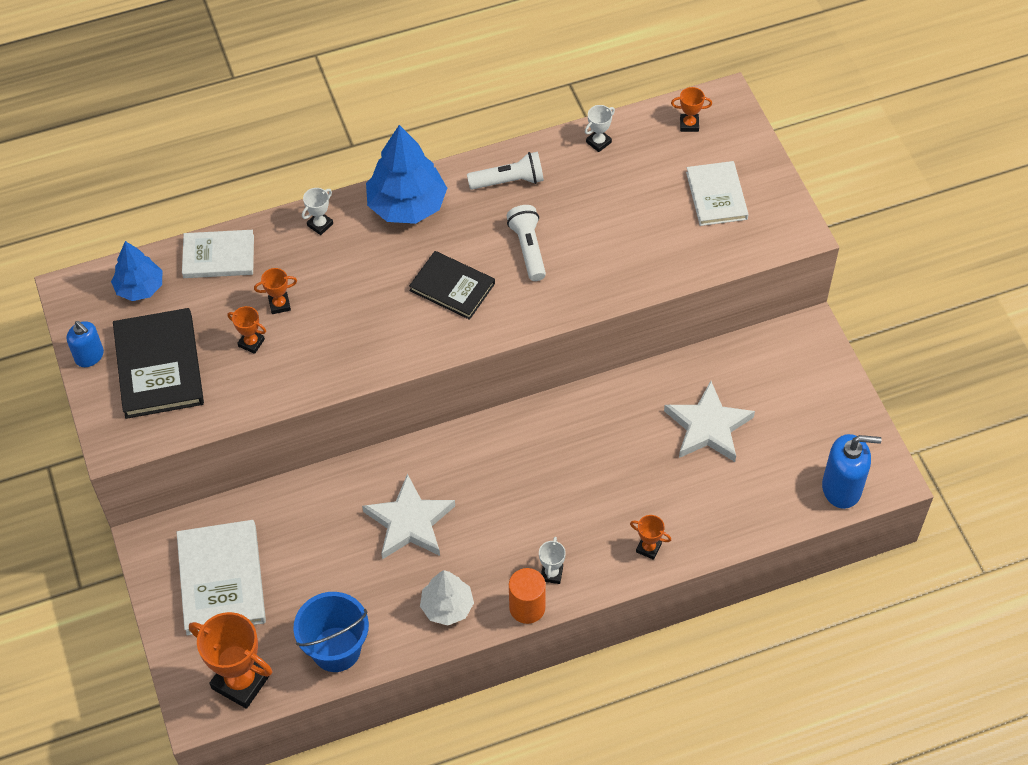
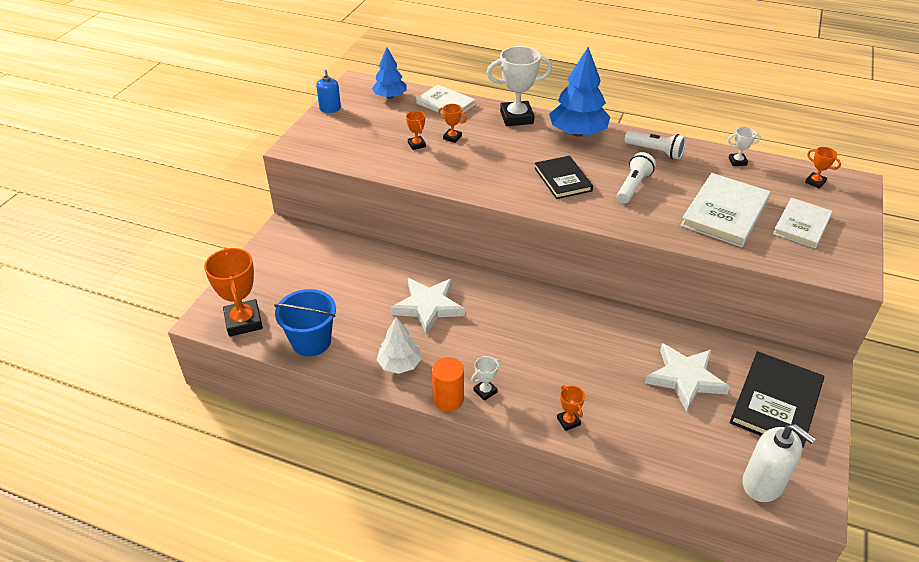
camera: 40 degrees right, 15 degrees down
black book [113,308,204,419] -> black book moved to [730,351,824,449]
white book [176,520,266,636] -> white book moved to [680,173,771,247]
white trophy [302,188,333,235] -> white trophy [487,46,552,126], size x2.11
blue soap dispenser [822,434,882,509] -> white soap dispenser [743,424,816,502]

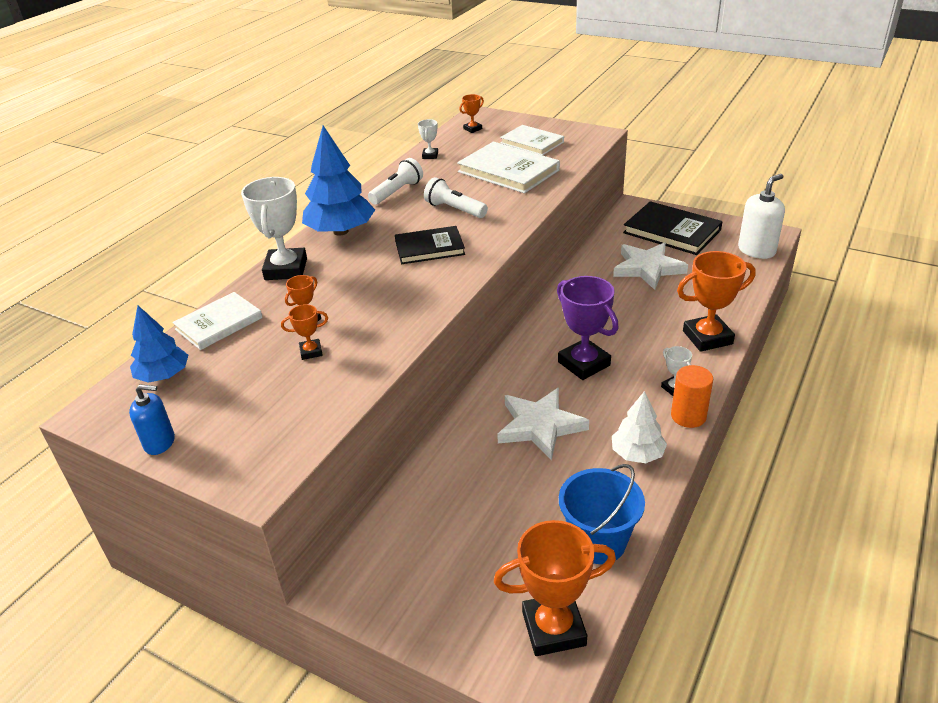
camera: 80 degrees left, 5 degrees down
orange trophy [557,385,585,431] -> orange trophy [677,251,756,352], size x2.11
none -> purple trophy [557,276,619,380]

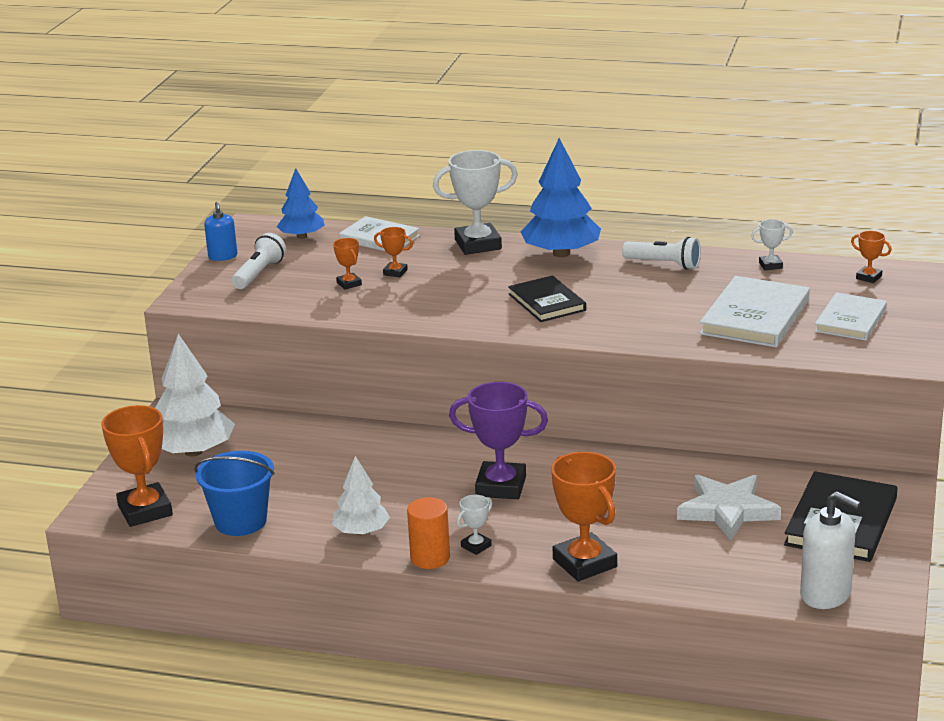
camera: 75 degrees right, 10 degrees down
white flashlight [424,177,488,218] -> white flashlight moved to [232,233,286,289]
white star [497,388,589,461] -> none
purple trophy [557,276,619,380] -> purple trophy turned 60 degrees clockwise [449,382,548,499]
none -> white tree [155,334,235,457]

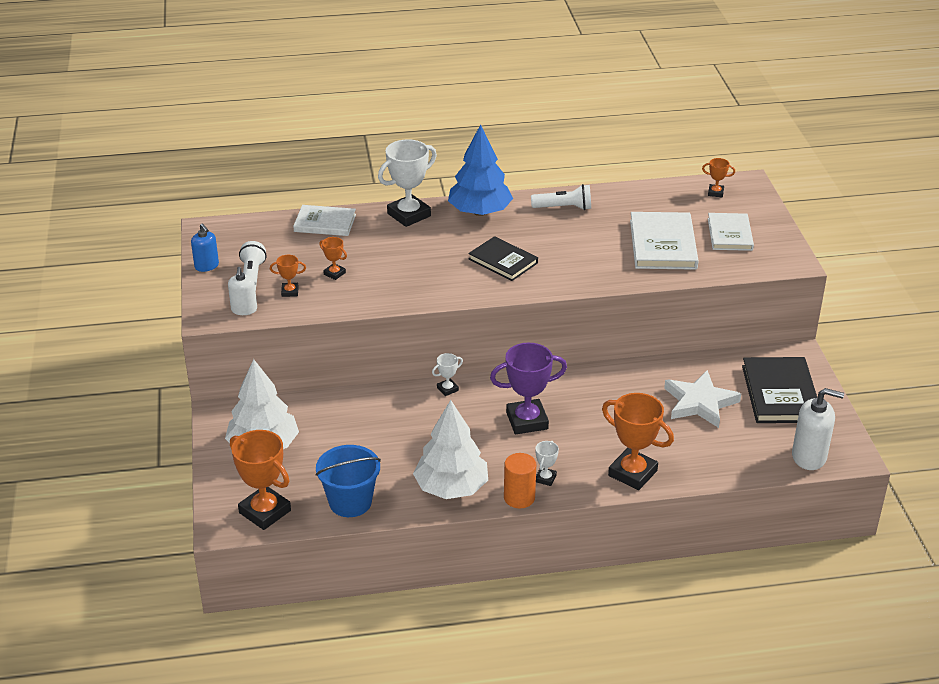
camera: 25 degrees left, 10 degrees up
blue tree [277,168,325,239] -> none
white tree [332,456,390,535] -> white tree [413,400,488,499], size x1.62
orange trophy [374,227,413,277] -> orange trophy moved to [270,255,306,297]
white trophy [751,219,793,270] -> white trophy moved to [432,353,463,396]
none -> white soap dispenser [228,267,257,315]

